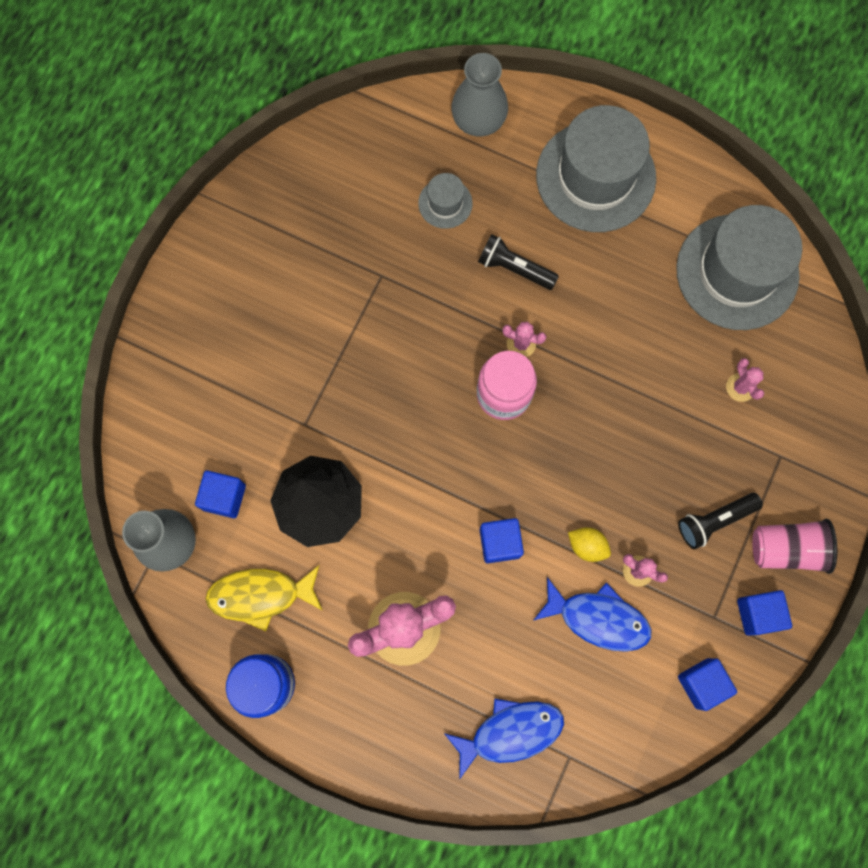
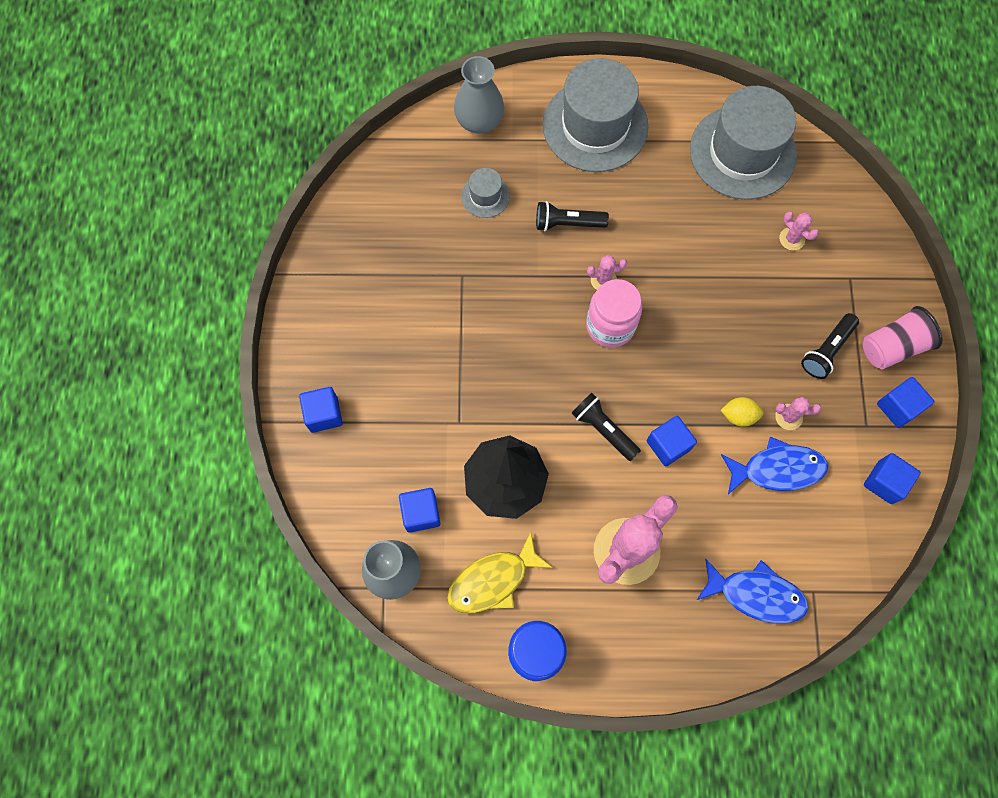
camera: 25 degrees left, 5 degrees down
blue fish [444,698,564,780] -> blue fish turned 60 degrees clockwise [697,559,809,624]
none -> blue cube [299,387,343,433]
none -> black flashlight [571,393,641,461]

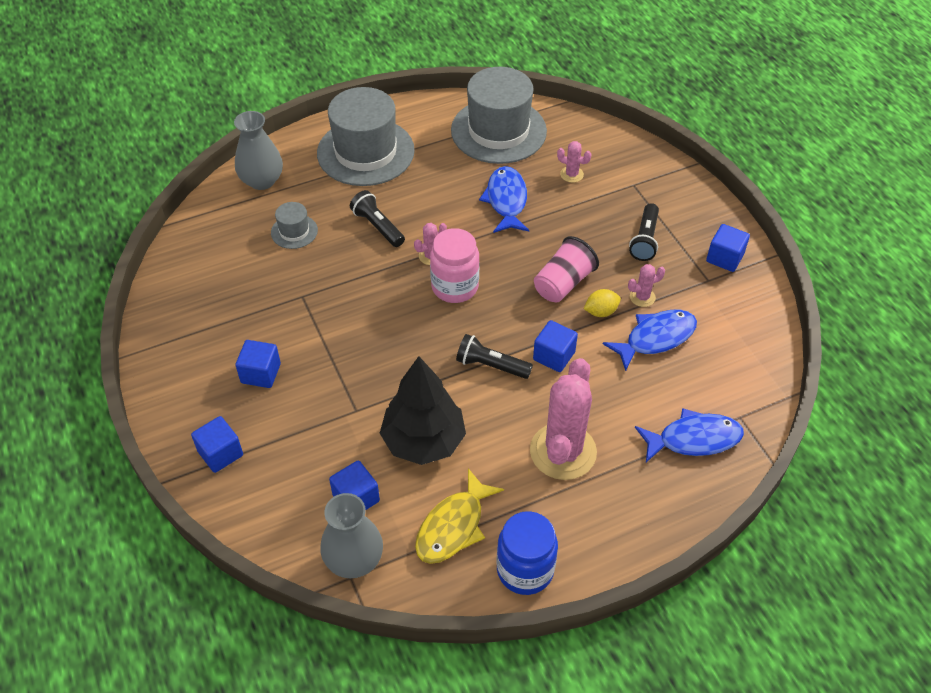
camera: 25 degrees left, 20 degrees down
black flashlight [536,201,609,231] -> black flashlight turned 75 degrees clockwise [350,190,405,247]
pink cup [863,306,942,369] -> pink cup moved to [534,236,599,302]
blue cube [864,453,921,504] -> blue cube moved to [236,340,281,388]
none -> blue fish [479,166,529,233]

